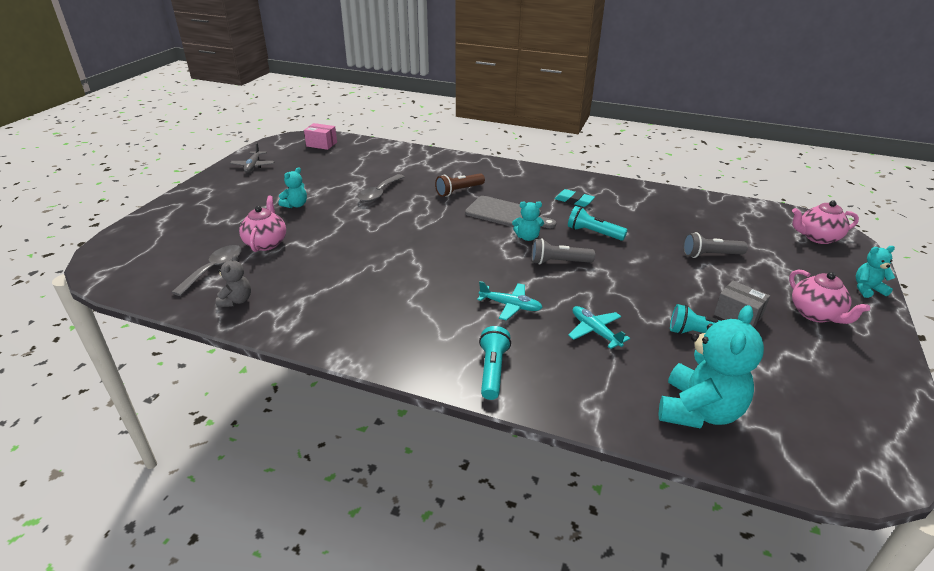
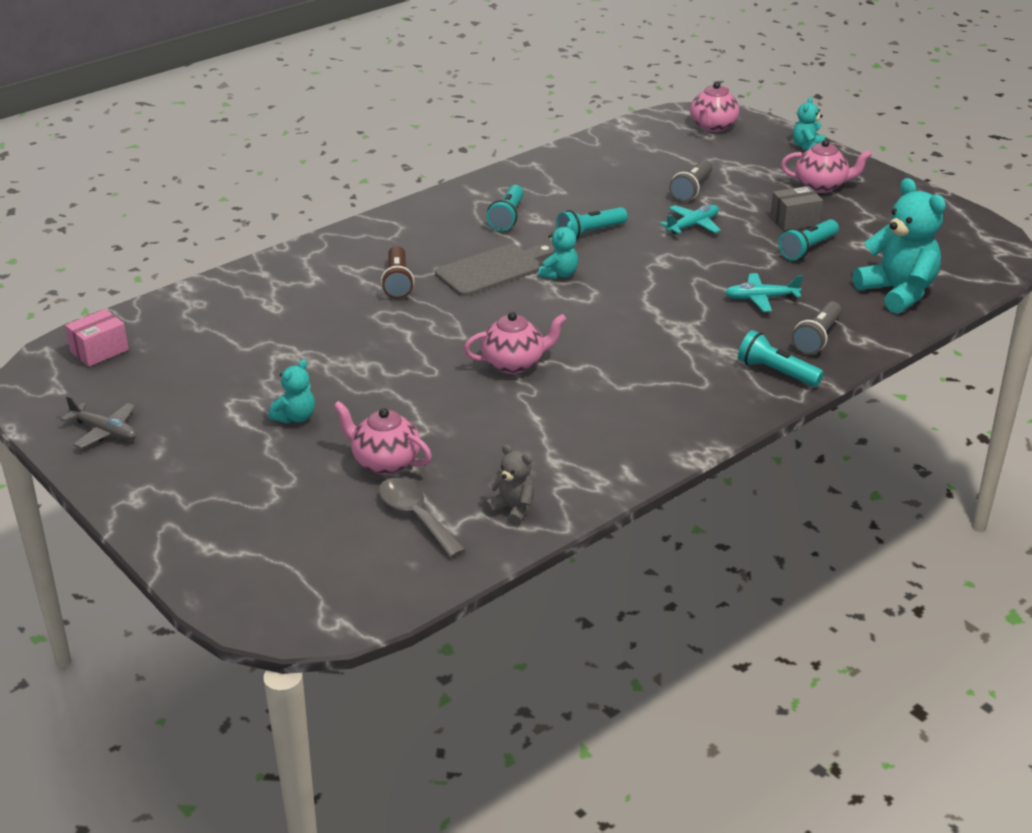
camera: 60 degrees left, 0 degrees up
turquoise teddy bear [279,167,307,208] -> turquoise teddy bear turned 60 degrees clockwise [268,359,315,424]
grey spoon [358,174,404,202] -> none
turquoise plane [477,281,543,320] -> turquoise plane moved to [660,205,721,234]
grey flashlight [532,238,595,265] -> grey flashlight moved to [792,301,842,355]
turquoise eraser [555,189,595,207] -> turquoise flashlight [486,185,524,231]
none -> pink teapot [464,312,566,374]

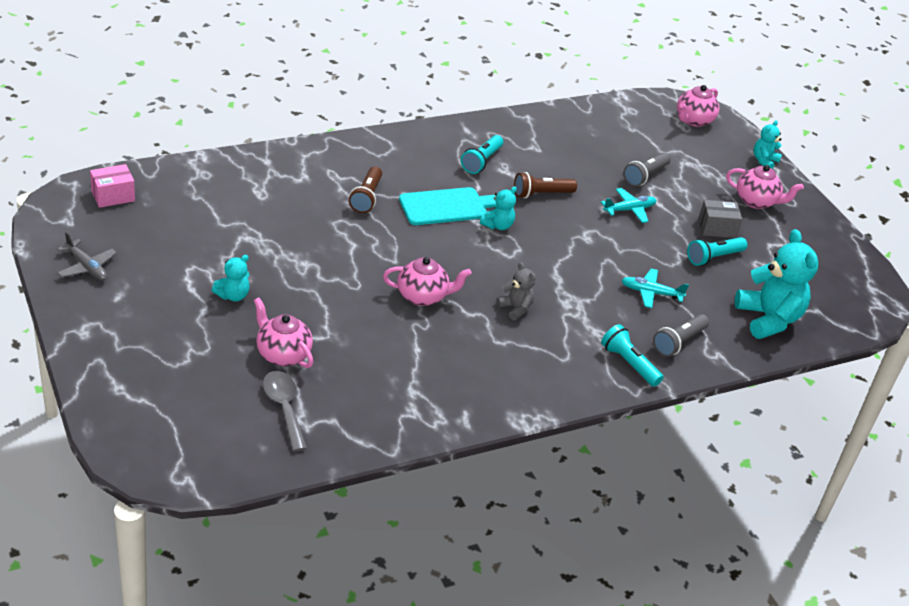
camera: 10 degrees right, 5 degrees up
grey cutting board [435,244,555,296] -> turquoise cutting board [399,187,497,225]
grey teddy bear [484,444,535,525] -> grey teddy bear moved to [496,262,536,321]
turquoise flashlight [556,207,628,240] -> brown flashlight [514,172,577,198]

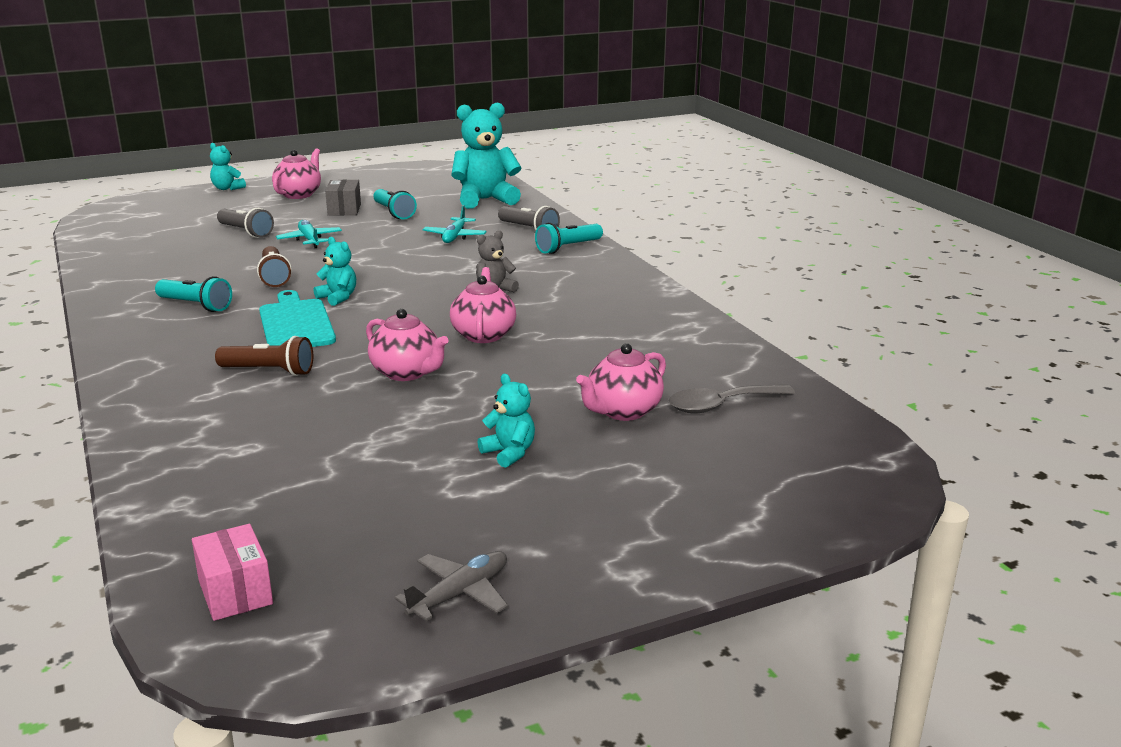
camera: 85 degrees left, 15 degrees down
pink teapot [677,85,719,127] -> pink teapot moved to [366,309,448,381]

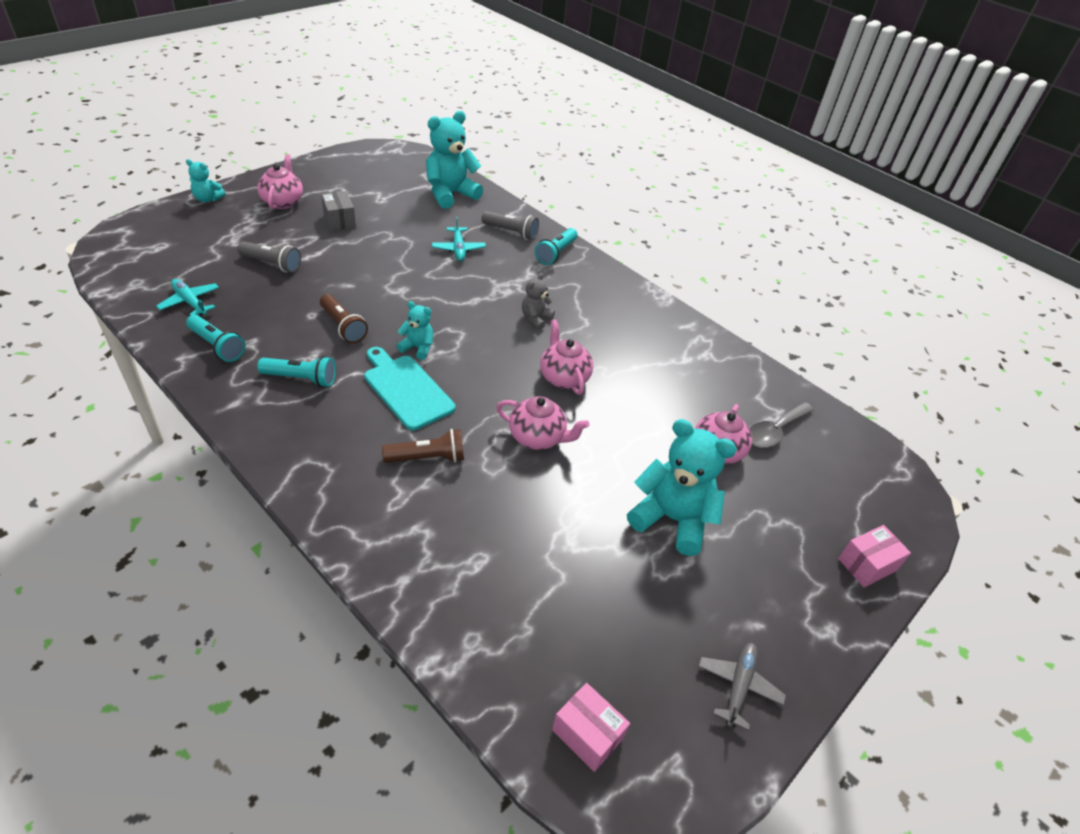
camera: 25 degrees left, 20 degrees up
turquoise plane [276,220,342,248] -> turquoise plane moved to [156,279,219,316]
turquoise flashlight [373,189,417,219] -> turquoise flashlight moved to [186,315,245,362]
turquoise teddy bear [478,374,535,468] -> turquoise teddy bear [627,419,737,556], size x1.98
none -> pink box [838,525,911,588]

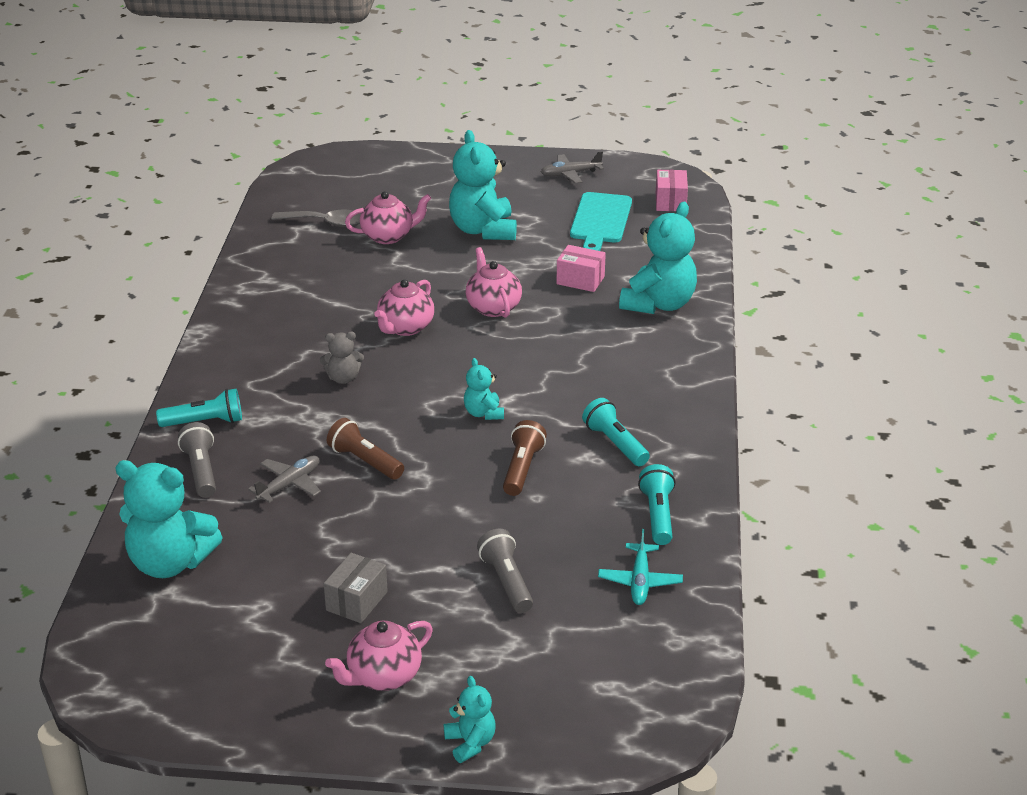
camera: 125 degrees left, 10 degrees down
turquoise cutting board [364,347,455,430] -> turquoise cutting board moved to [570,192,632,251]
brown flashlight [382,429,464,463] -> brown flashlight moved to [327,418,404,480]
turquoise plane [432,217,486,261] -> grey plane [248,456,321,503]
pink box [838,525,911,588] -> pink box moved to [556,245,606,292]
none -> turquoise teddy bear [619,202,697,314]

